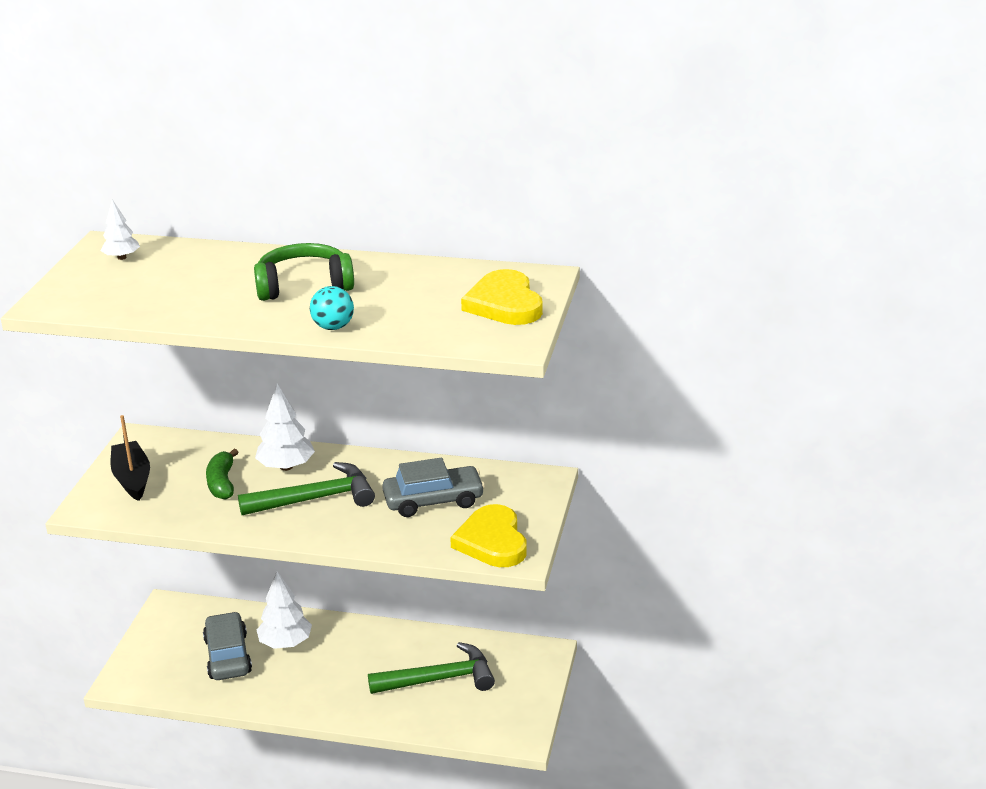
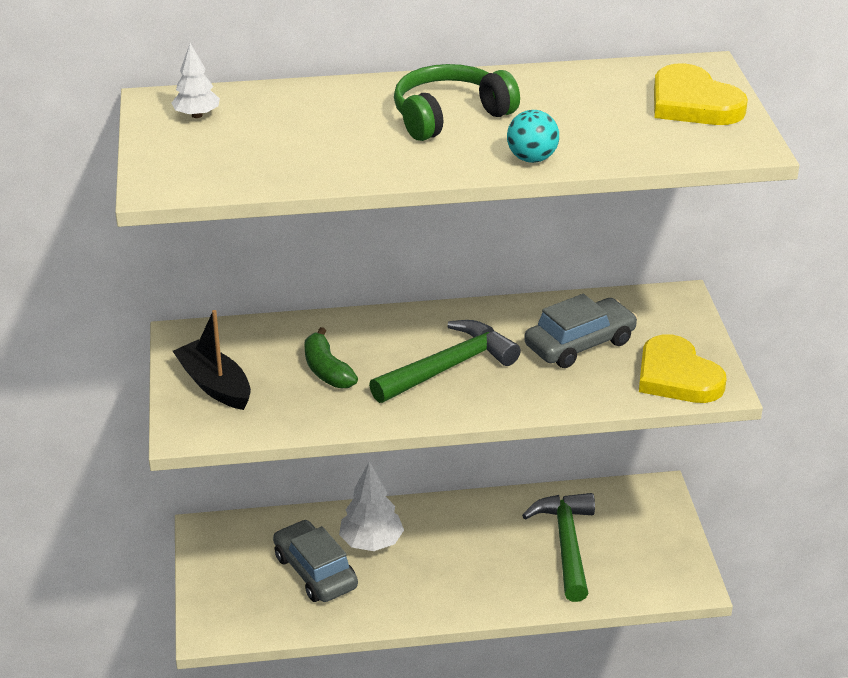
camera: 20 degrees left, 5 degrees up
white tree [255,384,315,471] -> none
green hammer [368,642,495,694] -> green hammer turned 60 degrees counterclockwise [522,493,595,602]

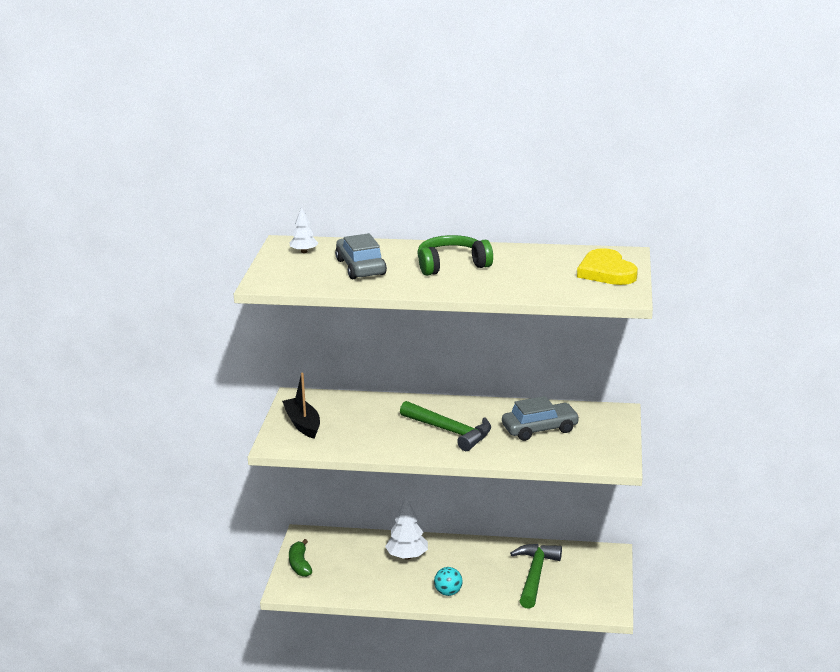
camera: 15 degrees right, 10 degrees down
grey car [273,520,358,602] -> grey car moved to [335,233,387,279]
green banana [305,327,358,388] -> green banana moved to [289,539,312,577]
green hammer [369,320,521,403] -> green hammer turned 60 degrees clockwise [400,401,491,451]
turquoise ball [507,110,559,163] -> turquoise ball moved to [434,567,463,596]
yellow heart [639,334,727,403] -> none

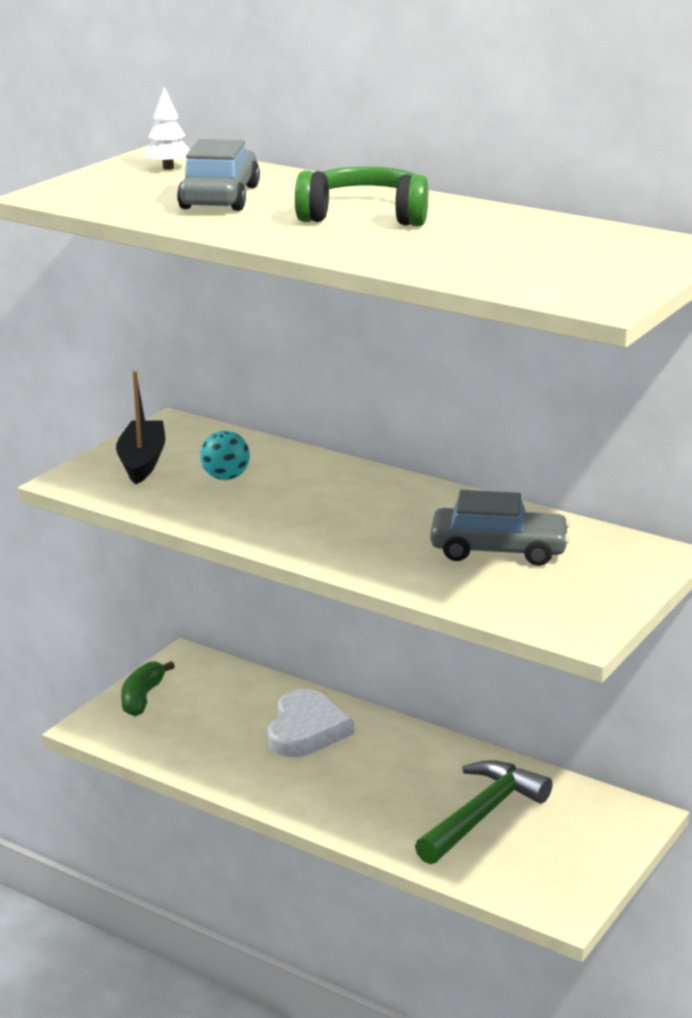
camera: 25 degrees right, 0 degrees up
white tree [385,497,428,560] -> white heart [268,689,354,757]
green hammer [400,401,491,451] -> none
turquoise ball [434,567,463,596] -> turquoise ball moved to [200,431,250,480]
yellow heart [577,248,638,285] -> none

